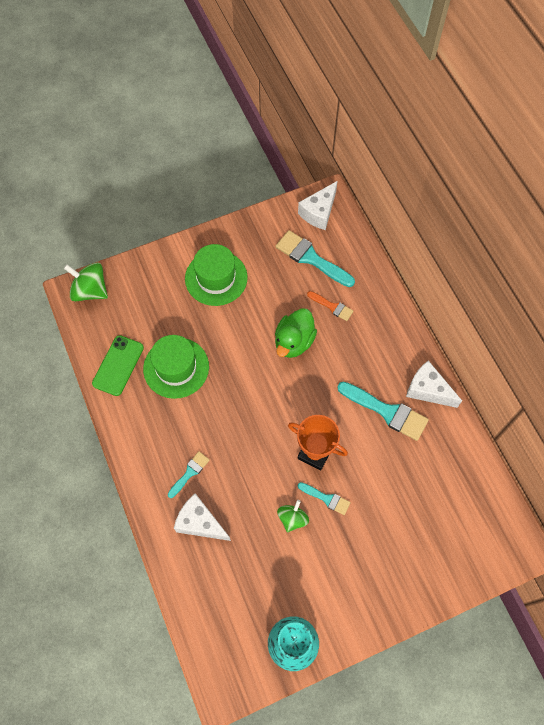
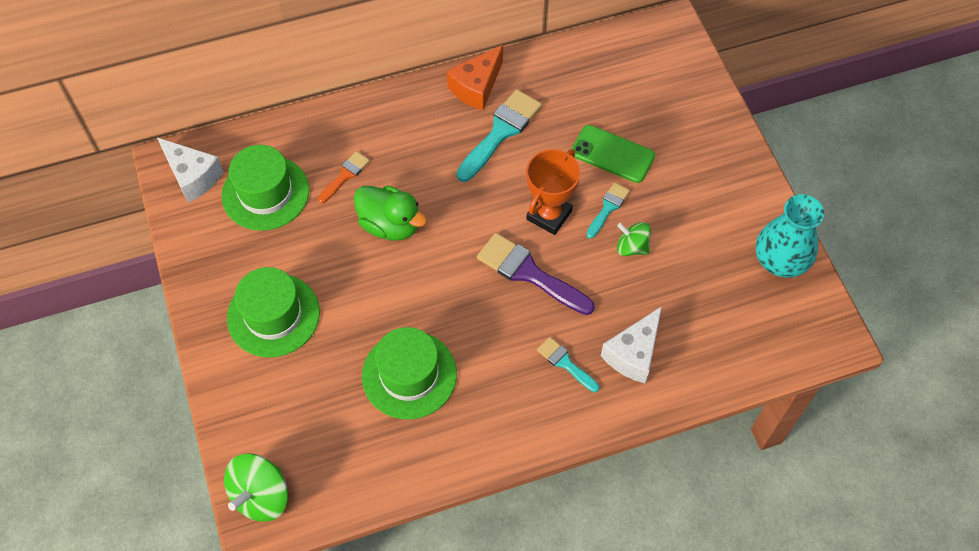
camera: 85 degrees left, 5 degrees down
green phone [92,335,144,396] -> green phone moved to [571,125,655,183]
turquoise brush [276,230,355,287] -> green hat [222,145,309,231]
white cheese [406,360,462,408] -> orange cheese [447,45,503,110]
none -> purple brush [477,233,595,315]

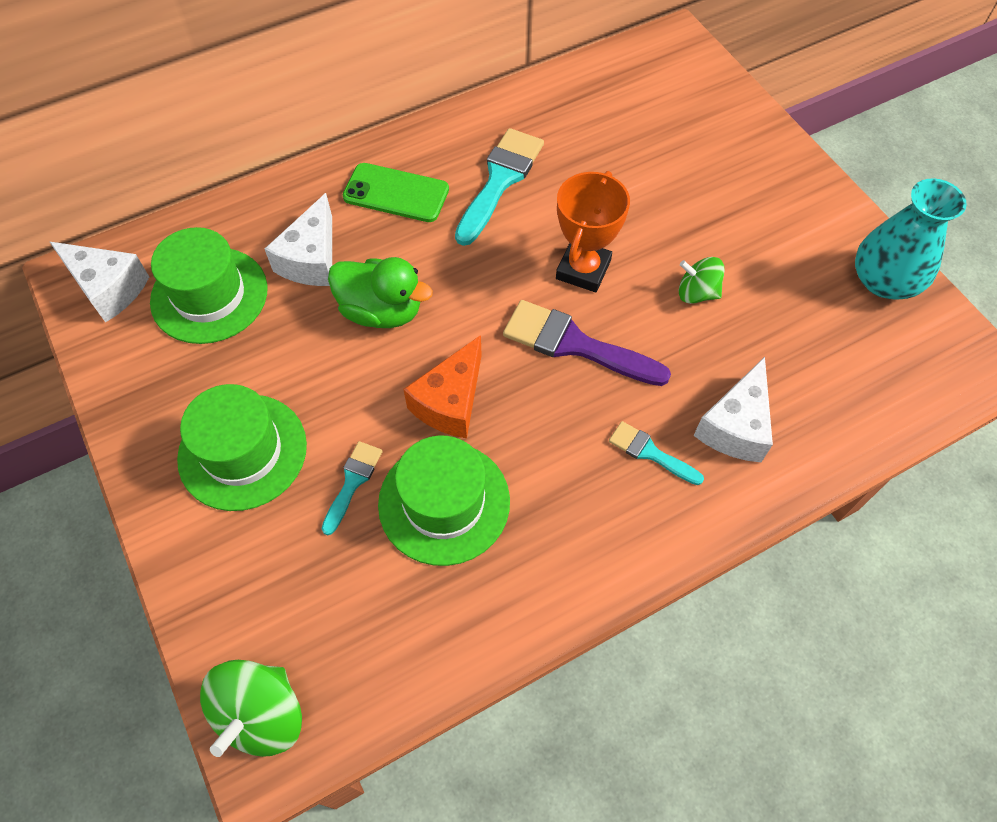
camera: 10 degrees left, 0 degrees up
orange brush [318,151,370,203] -> white cheese [265,193,332,286]
orange cheese [447,45,503,110] -> orange cheese moved to [403,335,482,438]
green phone [571,125,655,183] -> green phone moved to [343,163,449,222]
turquoise brush [586,182,630,238] -> turquoise brush moved to [322,441,383,535]

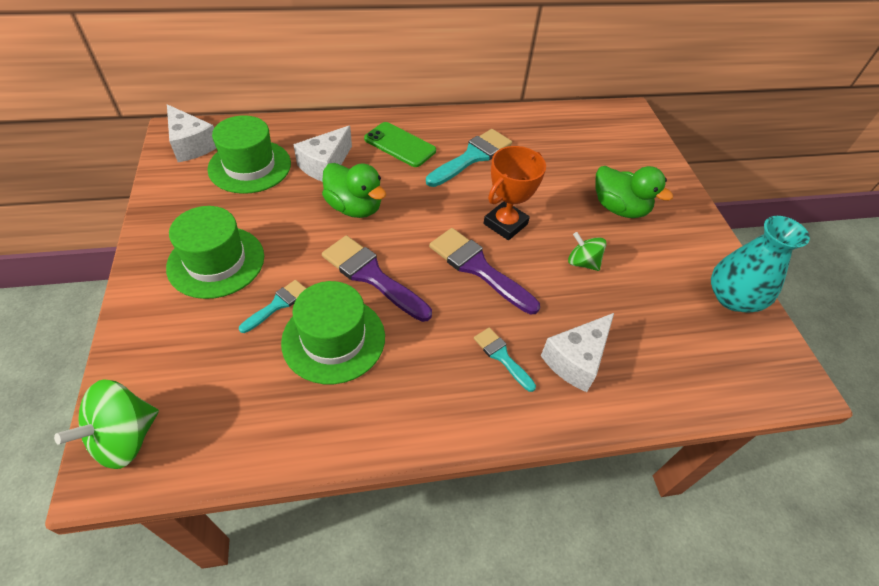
camera: 15 degrees right, 10 degrees down
orange cheese [403,335,482,438] -> purple brush [322,235,432,322]
none -> green duck [595,166,673,218]

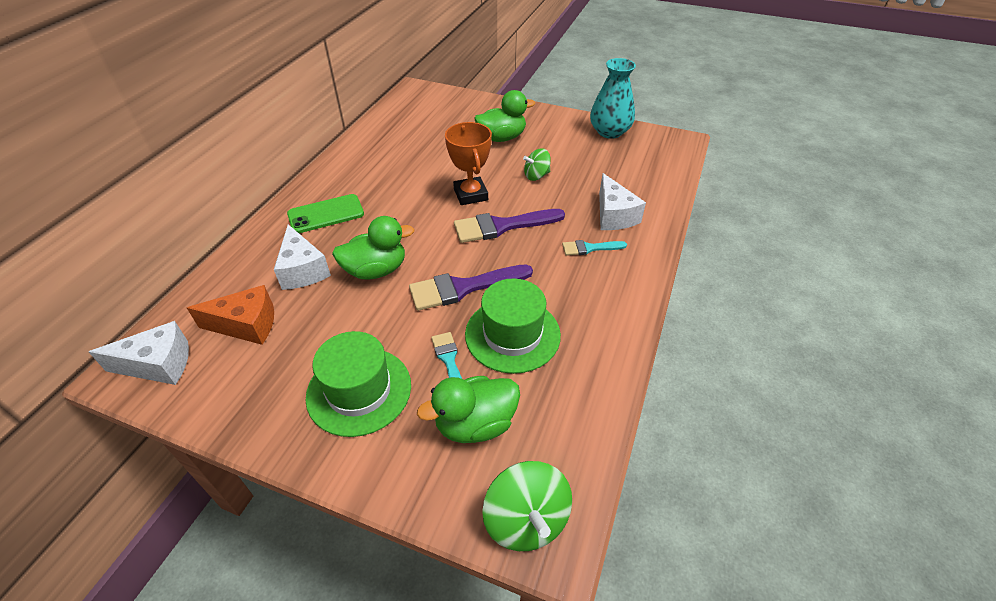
camera: 55 degrees left, 5 degrees down
green hat [207,115,291,194] -> orange cheese [187,285,274,345]
turquoise brush [426,129,512,187] -> none
none -> green duck [417,376,520,443]

